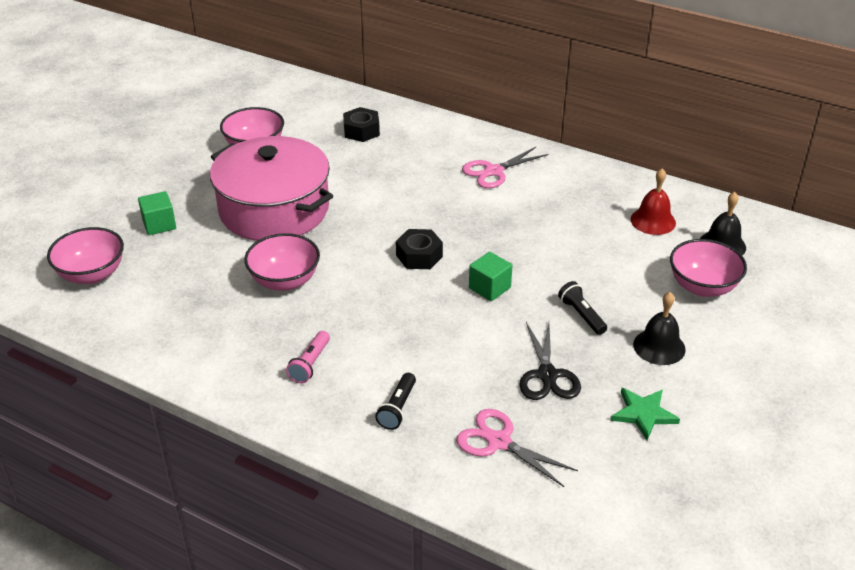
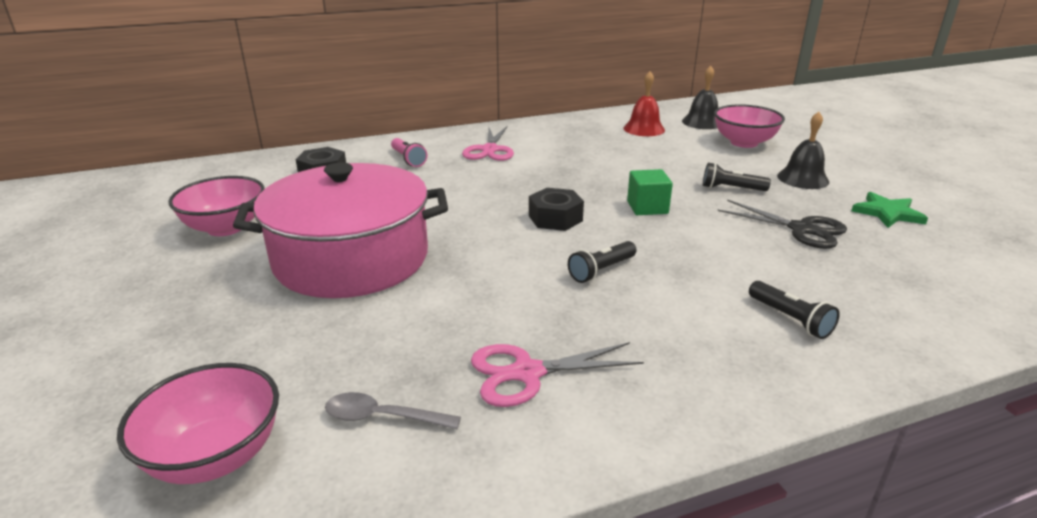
camera: 50 degrees left, 10 degrees down
green cube [138,191,176,235] -> none
pink bowl [244,233,320,291] -> none
pink flashlight [286,331,330,383] -> pink flashlight moved to [391,138,427,167]
pink scissors [456,409,578,487] -> pink scissors moved to [471,342,644,407]
none -> grey spoon [325,392,461,429]
none -> black flashlight [568,241,637,283]

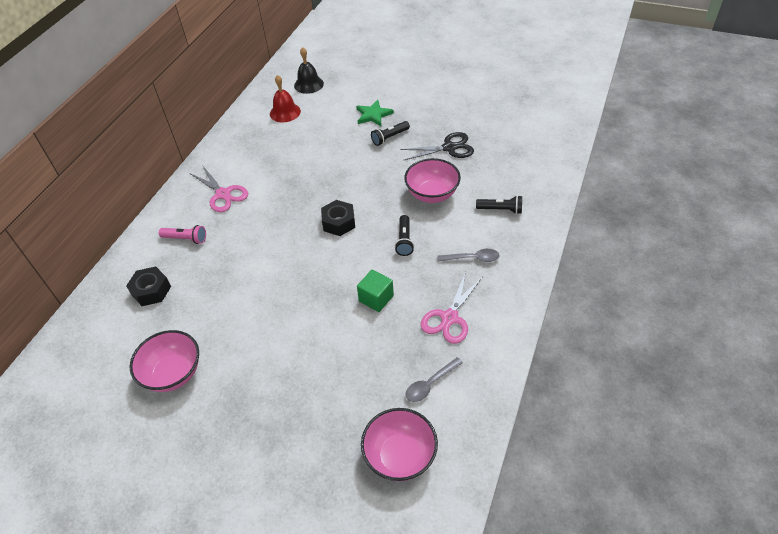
camera: 45 degrees left, 20 degrees up
pink pot [233,162,448,298] -> none
green cube [627,169,673,215] -> green cube moved to [357,270,394,312]
pink bowl [714,104,785,148] -> pink bowl moved to [404,158,461,203]
black bell [777,112,829,189] -> none
green star [852,192,928,228] -> green star moved to [356,100,394,126]
none -> grey spoon [437,249,499,262]

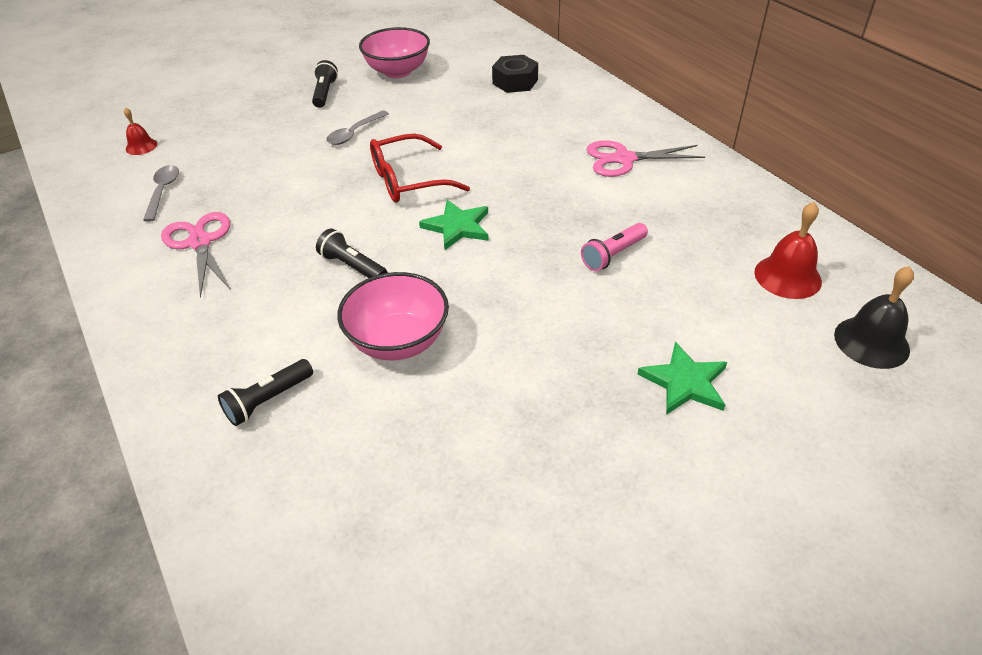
camera: 125 degrees right, 5 degrees down
pink flashlight [159,225,206,244] -> pink flashlight moved to [581,223,648,271]
black nut [321,200,355,236] -> green star [419,200,488,250]
green cube [357,270,394,312] -> none
pink bowl [361,408,438,481] -> red bell [124,107,157,155]
black flashlight [371,121,410,146] -> black flashlight moved to [312,60,338,108]
black scissors [400,132,474,161] -> none
grey spoon [437,249,499,262] -> grey spoon moved to [326,110,389,145]
none -> red glasses [370,134,470,203]

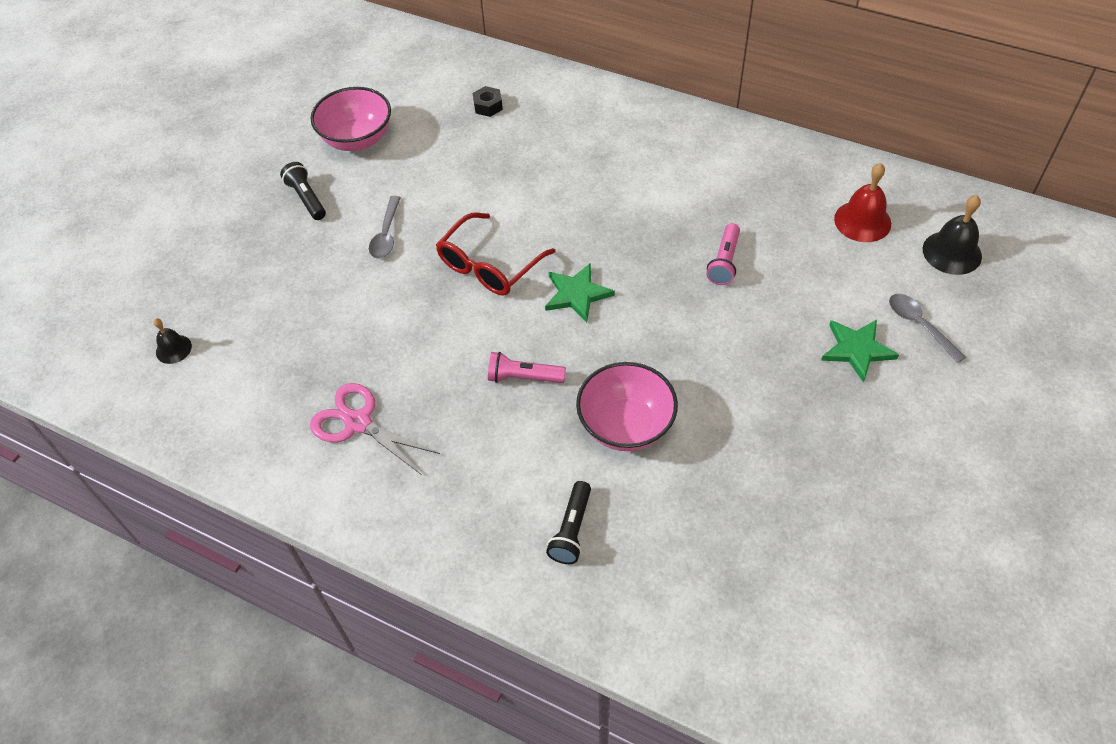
camera: 30 degrees left, 10 degrees up
red bell [124,107,157,155] -> black bell [153,319,192,364]
grey spoon [143,165,179,222] -> grey spoon moved to [889,294,966,363]
black flashlight [316,229,388,278] -> pink flashlight [488,352,566,383]
black nut [492,55,538,93] -> black nut [473,86,503,117], size x0.63
pink scissors [586,140,705,177] -> none

